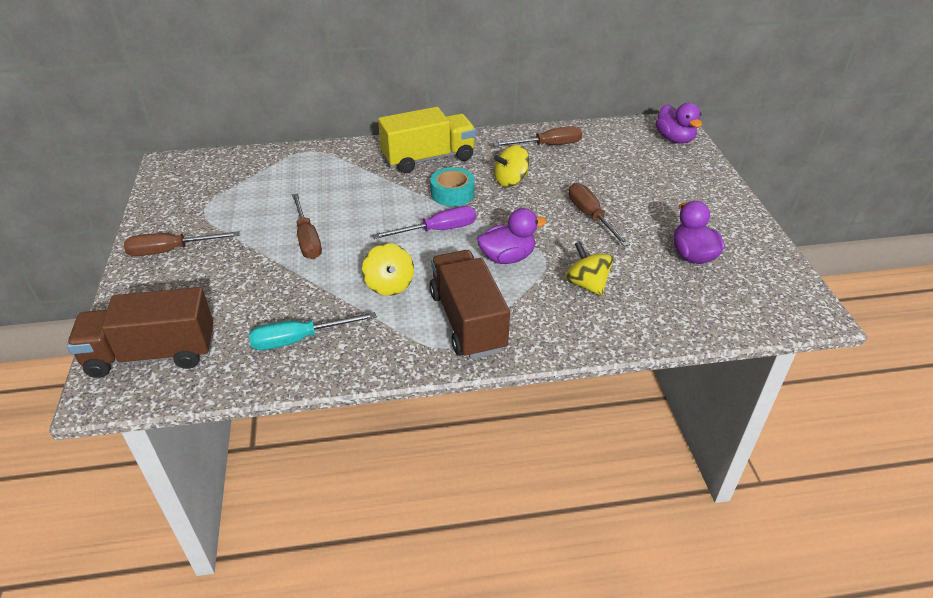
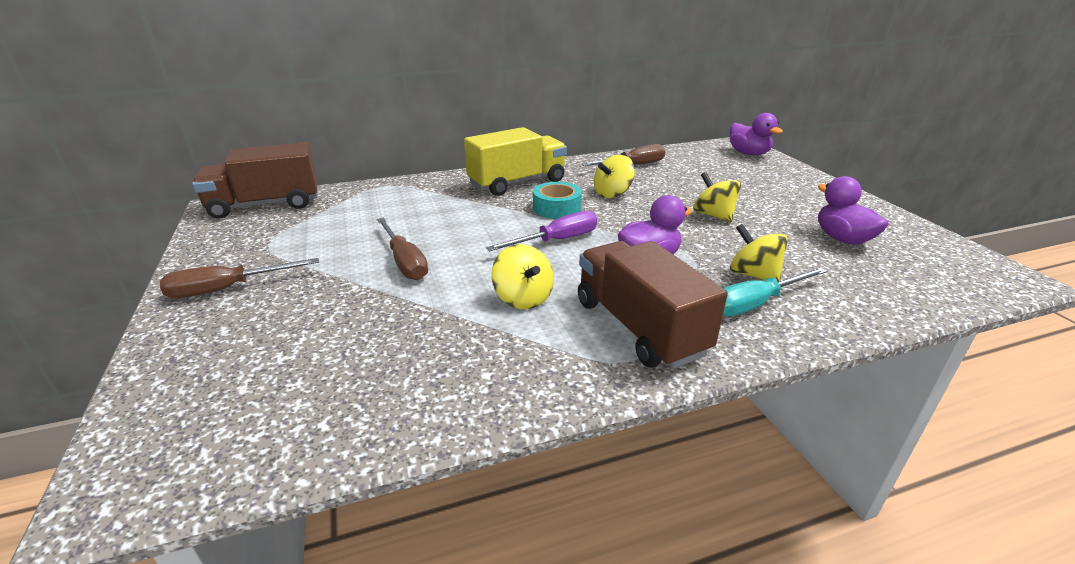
camera: 10 degrees left, 10 degrees down
brown truck [67,287,213,378] -> brown truck moved to [192,142,318,219]
turquoise screwdriver [249,312,377,350] -> turquoise screwdriver moved to [723,267,827,316]
brown screwdriver [569,183,630,247] -> yellow spinning top [693,172,741,222]

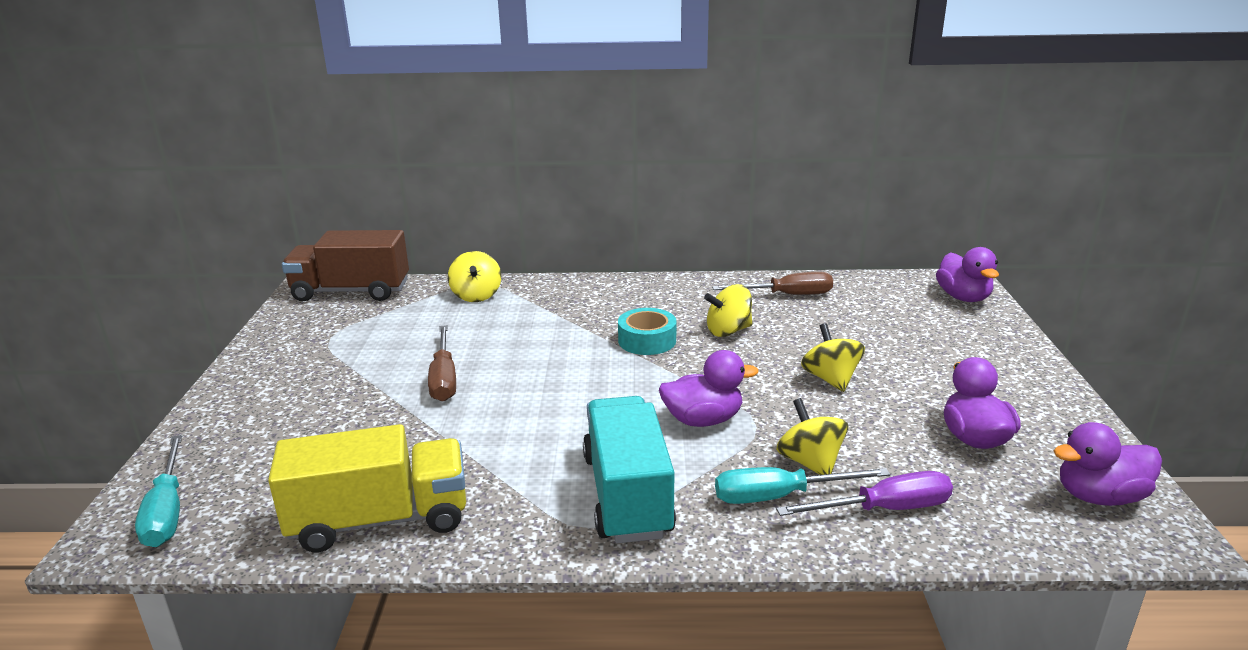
camera: 20 degrees right, 5 degrees down
brown screwdriver [160,258,319,298] -> none
yellow truck [464,127,567,196] -> yellow truck moved to [268,424,466,552]
purple screwdriver [486,211,598,251] -> purple screwdriver moved to [776,471,953,516]
yellow spinning top [492,244,554,309] -> yellow spinning top moved to [448,251,501,302]
brown truck [578,241,728,369] -> turquoise truck [583,396,676,543]
none -> turquoise screwdriver [135,435,182,547]
none -> purple duck [1054,422,1162,506]

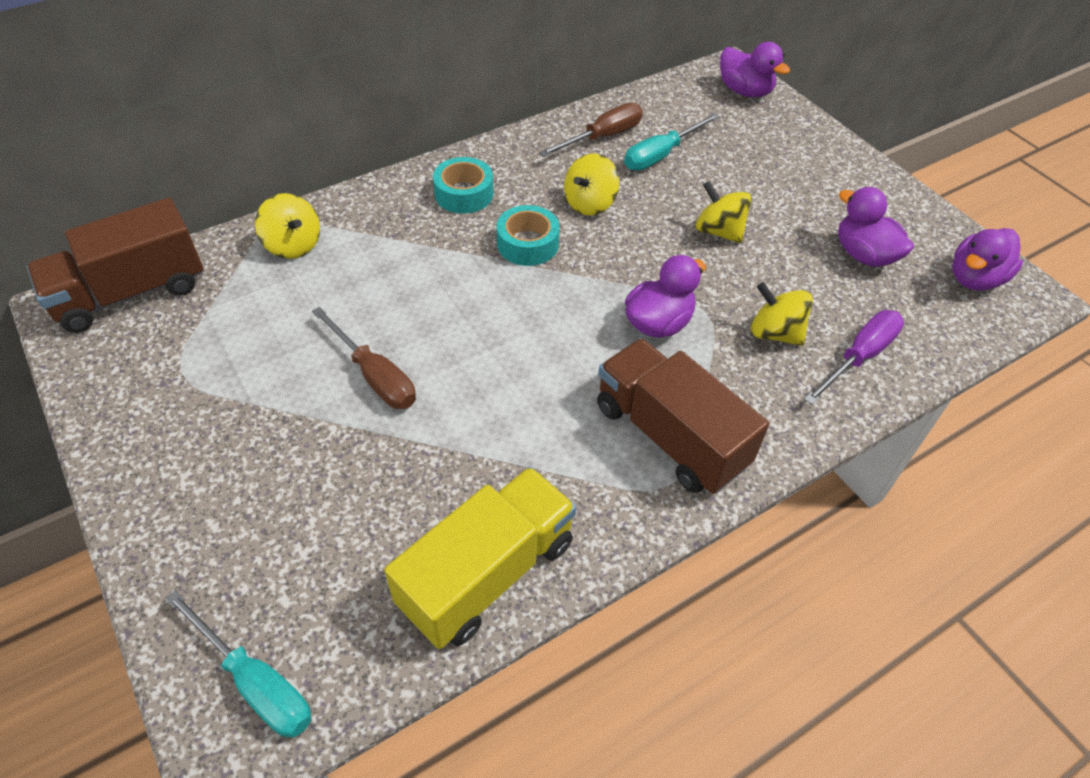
camera: 35 degrees left, 25 degrees up
turquoise truck [583,396,676,543] -> brown truck [597,338,769,494]
turquoise screwdriver [715,467,890,504] -> turquoise screwdriver moved to [624,113,720,171]
none -> turquoise tape [433,157,493,214]

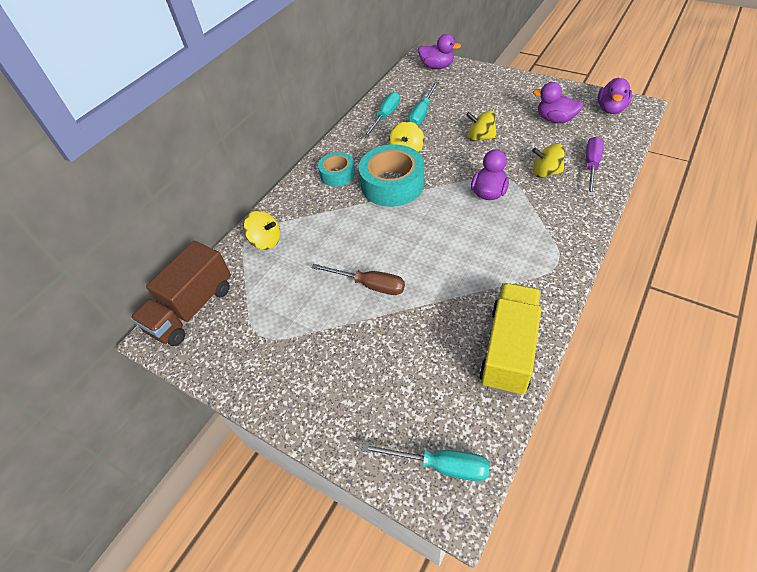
camera: 20 degrees left, 0 degrees up
turquoise tape [497,205,560,266] -> turquoise tape [359,145,424,207], size x1.73
brown screwdriver [539,103,643,157] -> turquoise screwdriver [363,92,400,138]
brown truck [597,338,769,494] -> none

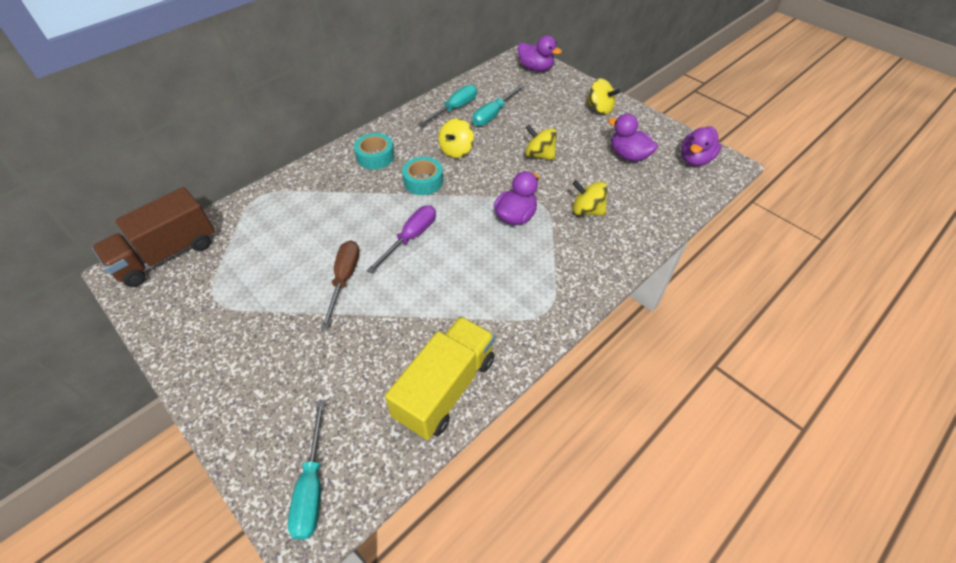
camera: 10 degrees right, 0 degrees up
yellow spinning top [244,211,280,250] -> yellow spinning top moved to [587,78,620,115]
brown screwdriver [311,264,405,295] -> brown screwdriver turned 120 degrees counterclockwise [321,240,360,330]
turquoise tape [359,145,424,207] -> turquoise tape [402,157,443,195], size x0.58
turquoise screwdriver [361,443,490,481] -> turquoise screwdriver turned 60 degrees clockwise [288,401,325,540]
purple screwdriver [585,137,604,196] -> purple screwdriver moved to [367,205,436,274]

